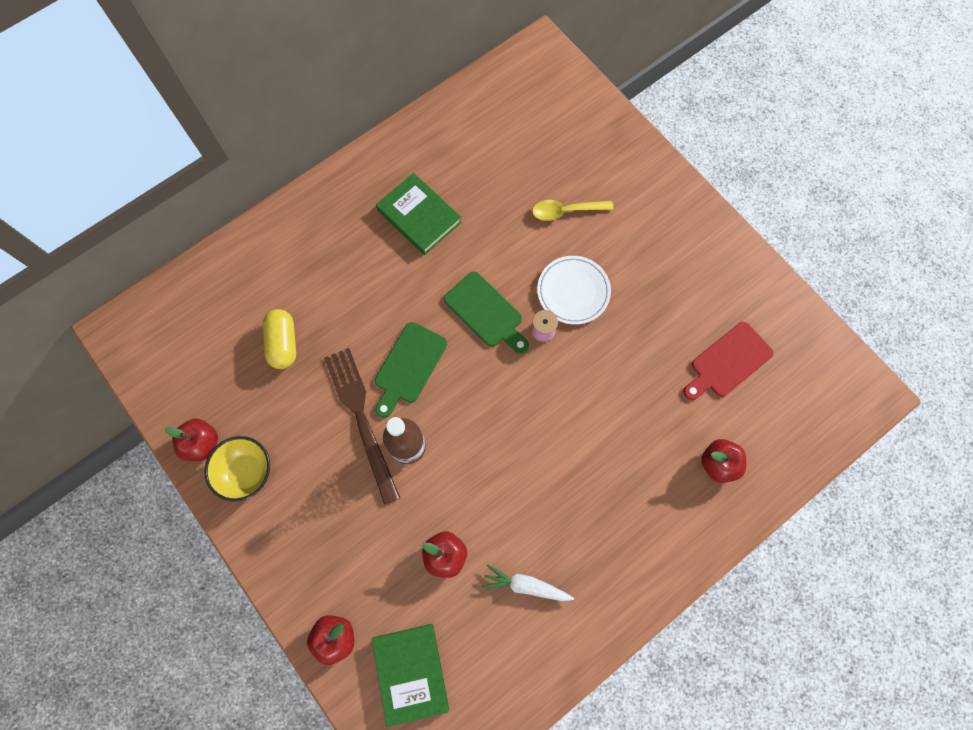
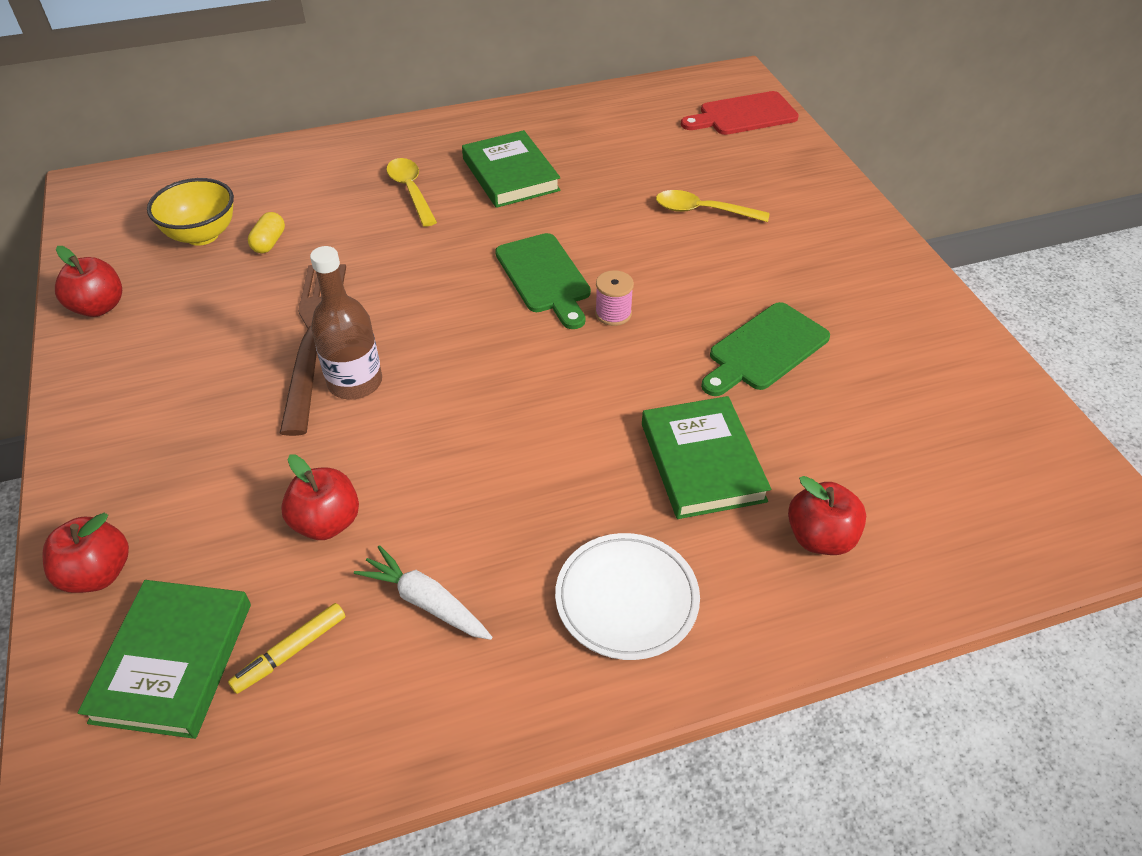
camera: 20 degrees right, 25 degrees down
yellow bowl [205,436,270,502] -> yellow bowl moved to [147,178,234,246]
yellow capsule [263,309,296,369] -> yellow capsule [248,212,285,253], size x0.61
green cutting board [375,322,447,418] -> green cutting board moved to [701,302,830,396]
white plate [537,256,611,325] -> white plate moved to [555,533,700,660]
red cutting board [683,322,774,400] -> red cutting board moved to [681,91,799,135]
none -> yellow marker [228,603,345,694]
none -> yellow spoon [386,158,437,227]
none -> green book [642,396,771,519]

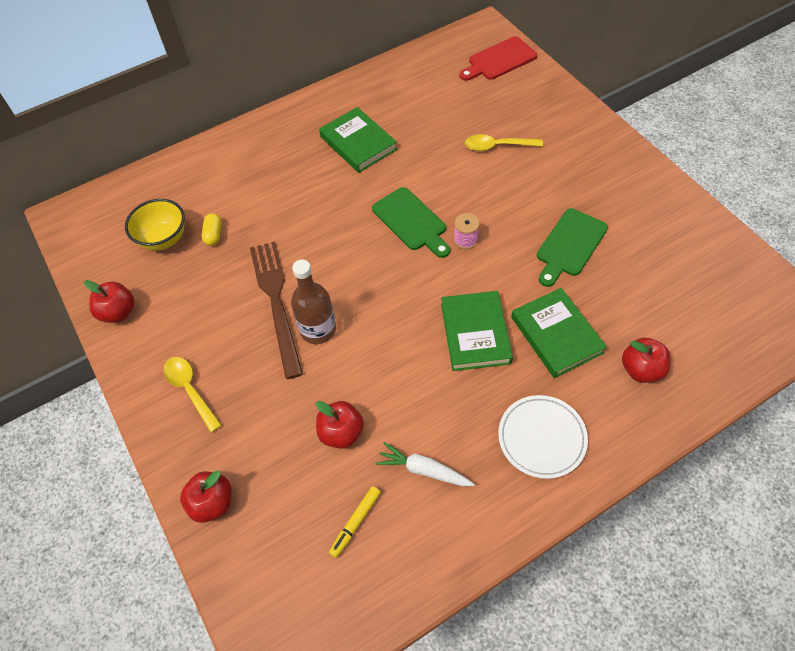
camera: 10 degrees left, 10 degrees up
green book [78,580,251,739] -> green book moved to [441,291,513,371]
yellow spoon [386,158,437,227] -> yellow spoon moved to [163,357,222,433]

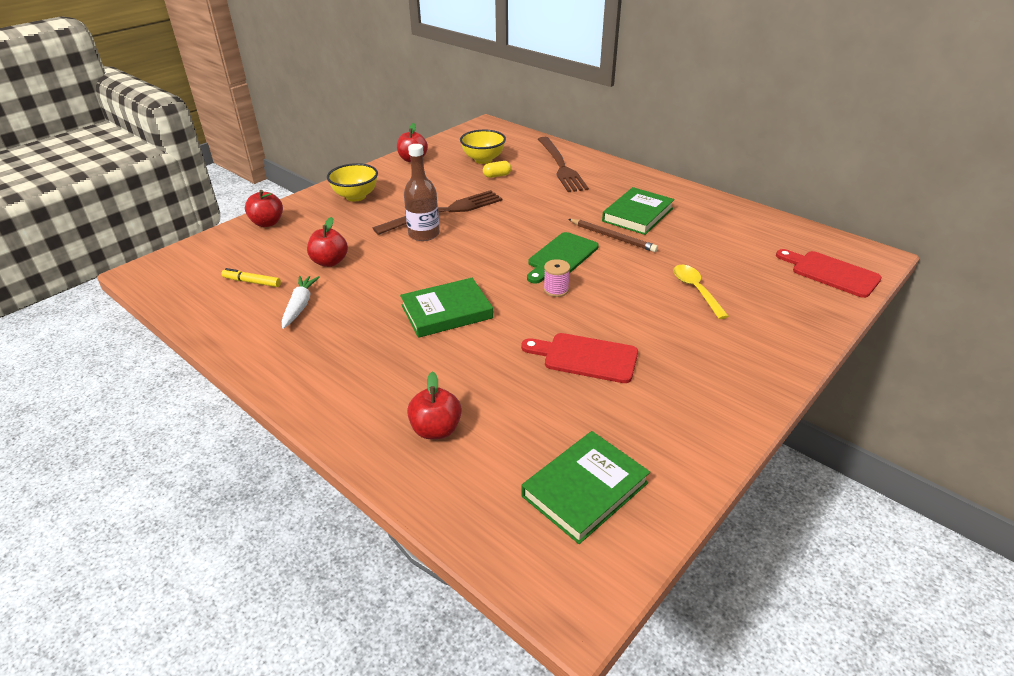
camera: 70 degrees right, 20 degrees down
yellow spoon [163,357,222,433] -> yellow bowl [327,163,378,202]
white plate [498,395,588,479] -> none
green book [511,288,607,378] -> green book moved to [521,431,650,544]
green cutting board [537,208,608,287] -> red cutting board [521,333,638,383]
none -> brown fork [538,137,589,192]
none -> brown pencil [568,219,658,252]

